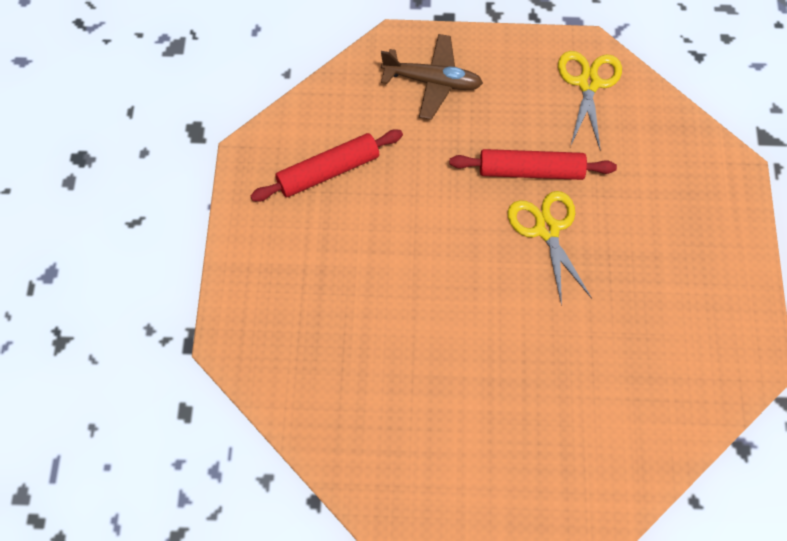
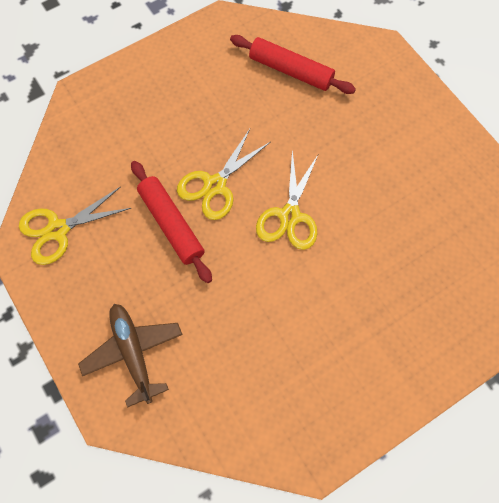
camera: 125 degrees left, 5 degrees up
red rolling pin [250,129,403,202] -> red rolling pin moved to [230,35,356,94]
none -> yellow scissors [256,150,318,250]

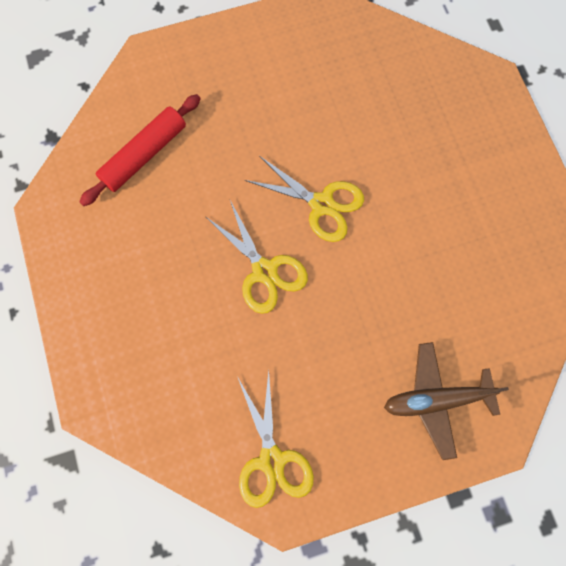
camera: 75 degrees left, 5 degrees up
red rolling pin [131,161,212,283] -> none

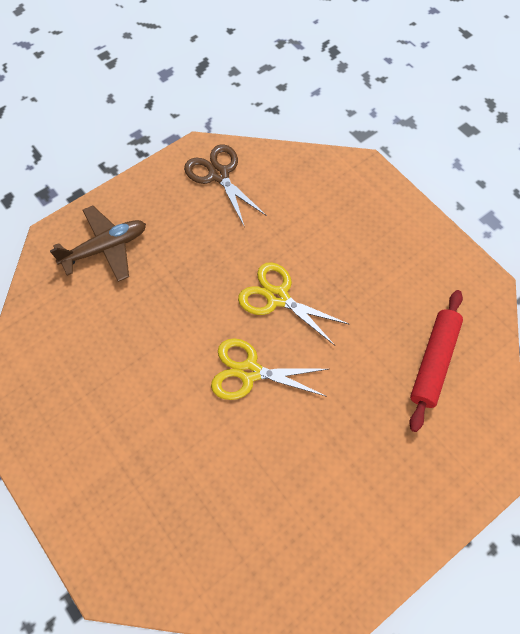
camera: 160 degrees right, 10 degrees down
yellow scissors [237,370,314,508] -> brown scissors [184,144,267,226]

